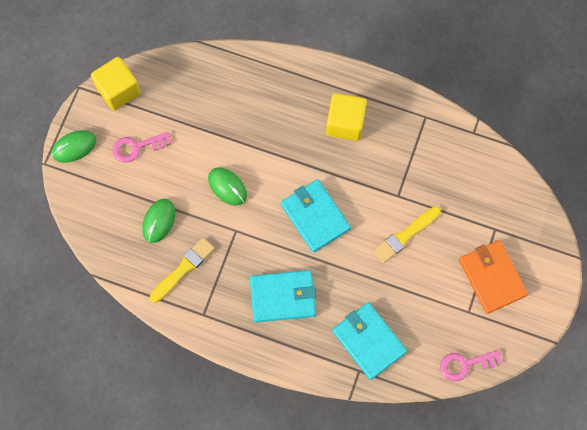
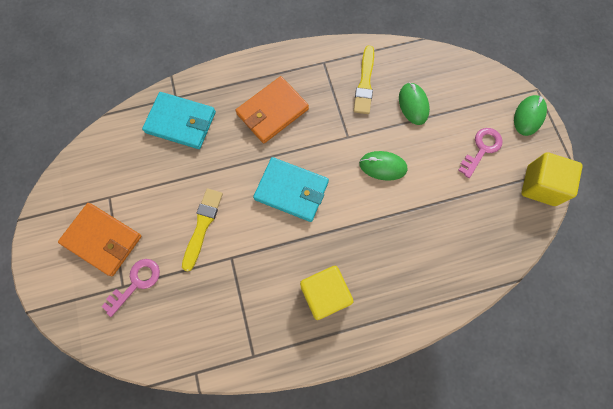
camera: 145 degrees right, 0 degrees up
turquoise wallet [250,270,316,322] -> orange wallet [236,76,309,144]
pink key [440,350,502,381] -> pink key moved to [101,259,160,317]

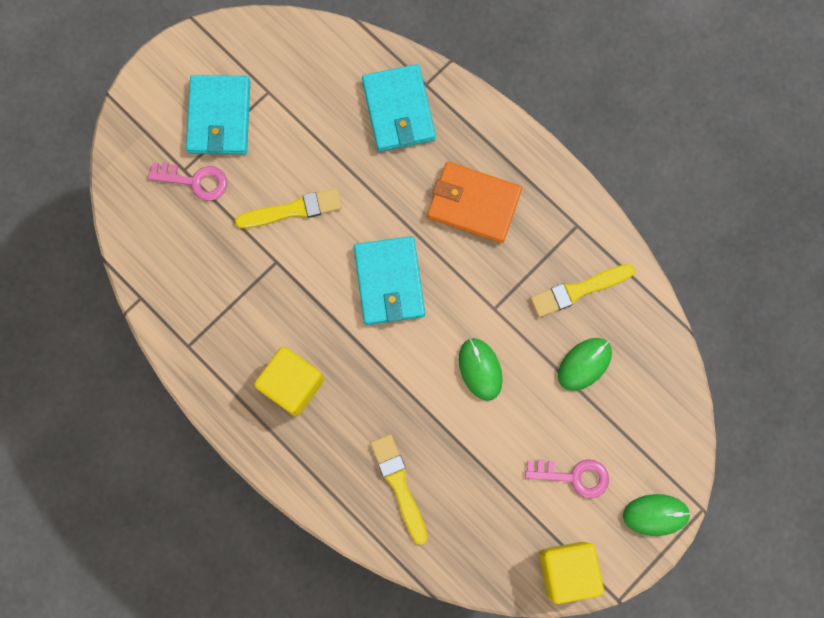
camera: 60 degrees right, 5 degrees up
orange wallet [58,203,142,276] -> turquoise wallet [186,75,250,154]
none -> yellow brush [370,434,427,545]

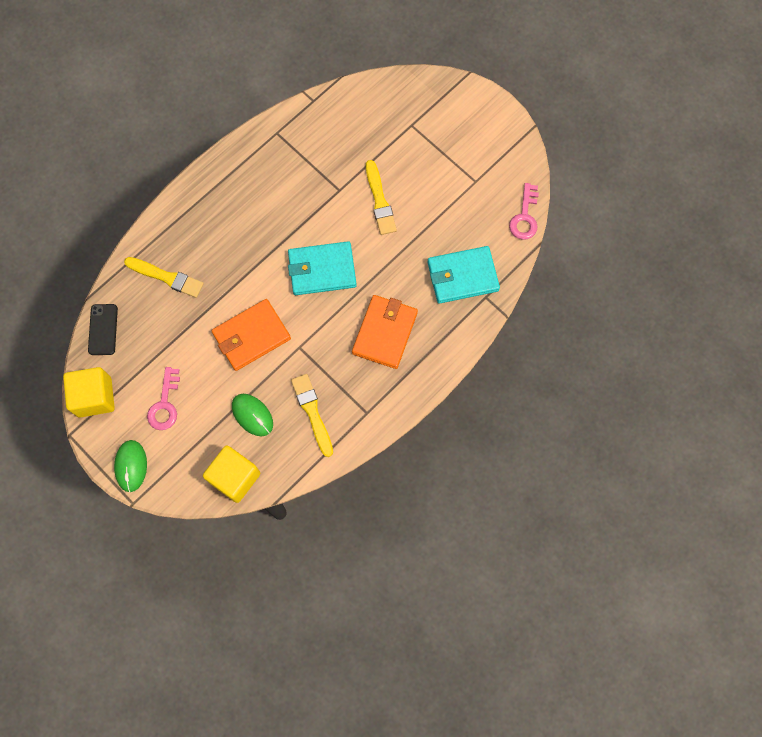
camera: 90 degrees right, 5 degrees down
pink key [148,162,227,201] -> pink key moved to [509,183,539,240]
turquoise wallet [186,75,250,154] -> none
yellow cube [254,347,324,416] -> yellow cube moved to [203,445,260,503]
yellow brush [370,434,427,545] -> yellow brush turned 45 degrees clockwise [124,257,204,298]
green mouse [459,338,503,401] -> orange wallet [212,299,291,371]
none -> black phone [88,304,118,355]

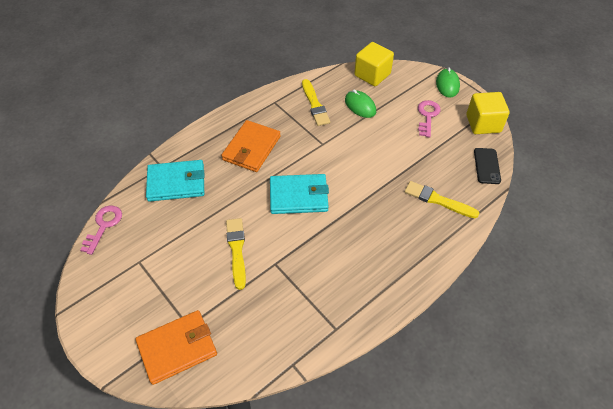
camera: 175 degrees left, 20 degrees down
orange wallet [212,299,291,371] -> orange wallet moved to [136,310,217,385]

